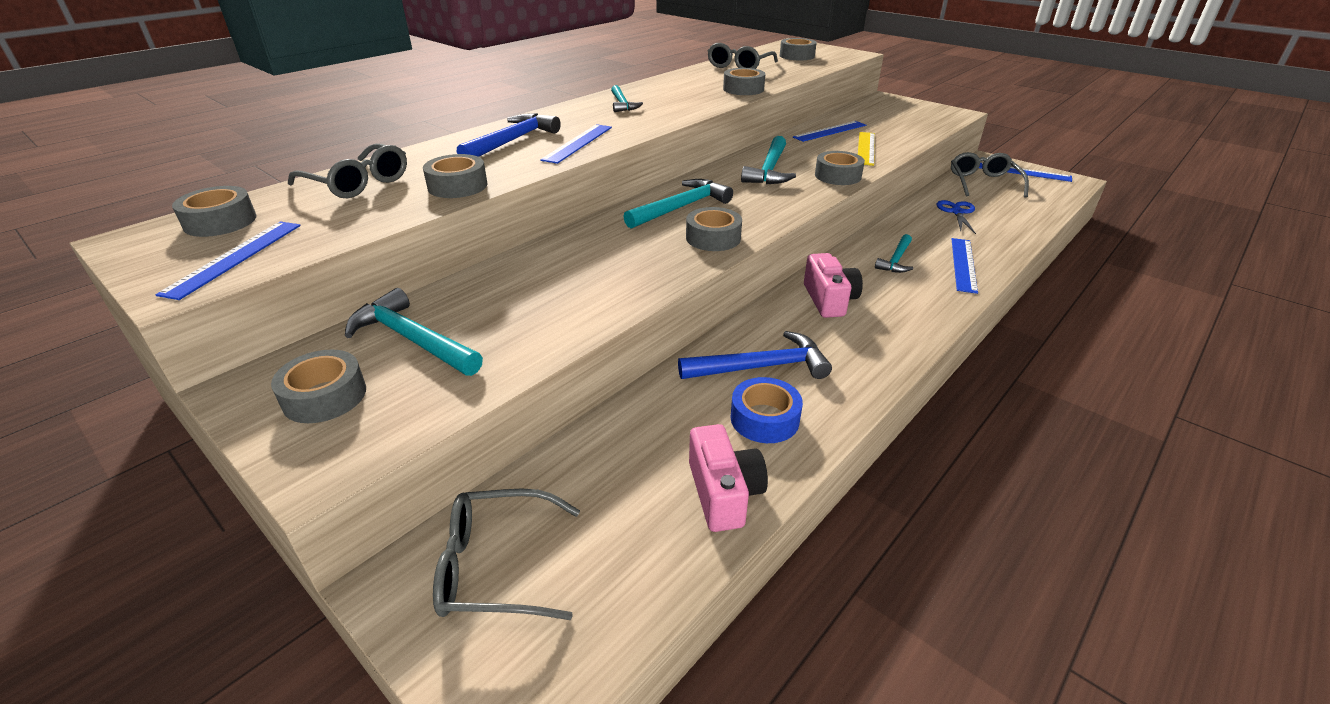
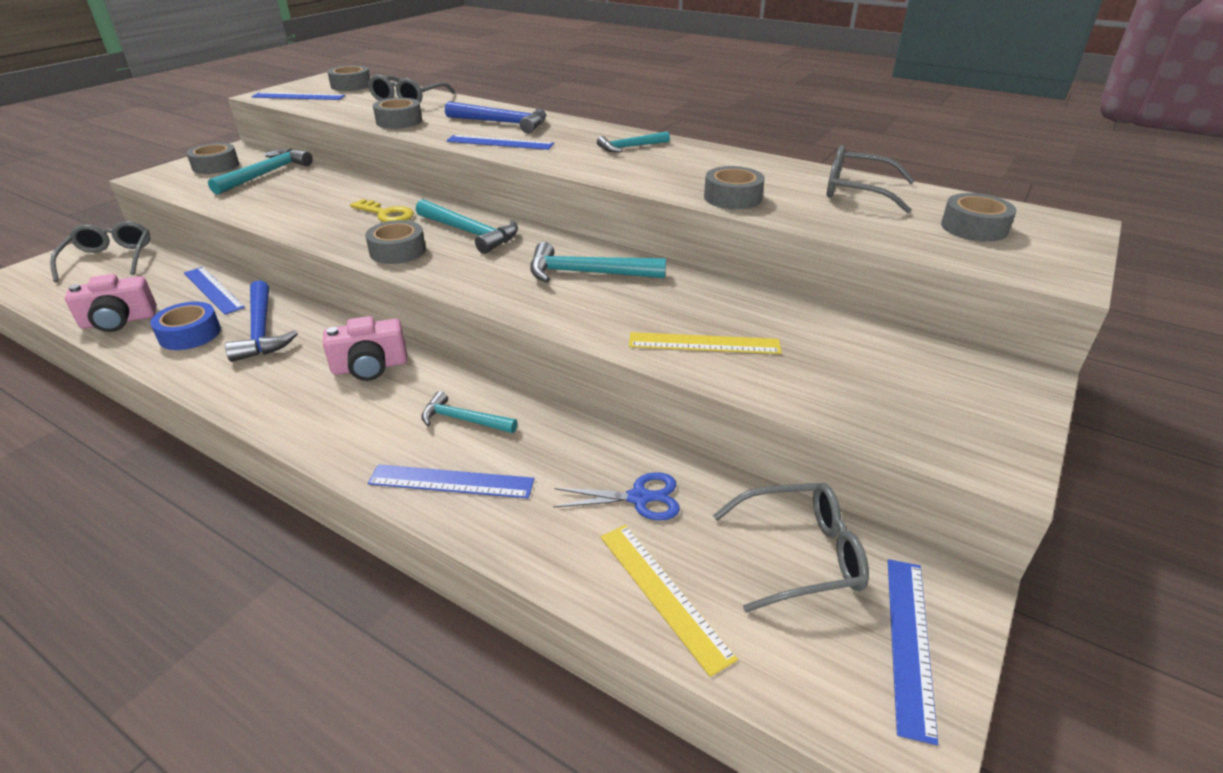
camera: 80 degrees right, 0 degrees up
blue ruler [793,121,866,142] -> blue ruler moved to [184,267,245,315]
grey tape [815,151,865,185] -> none
none -> yellow key [350,199,414,222]
none -> yellow ruler [601,525,738,677]

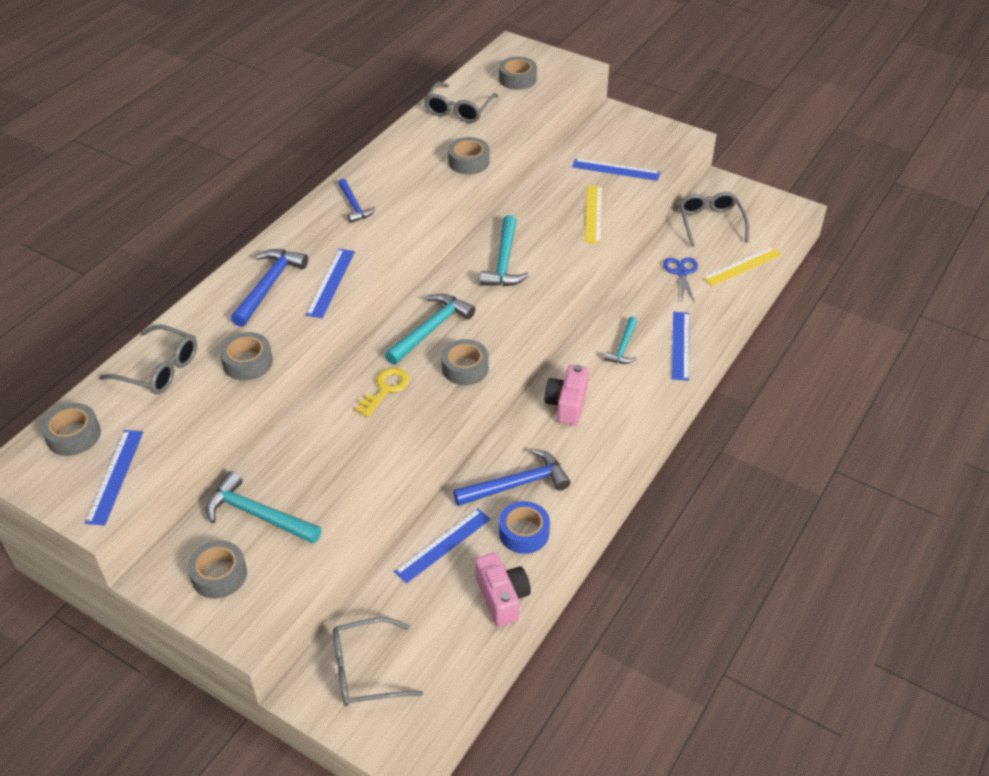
camera: 90 degrees left, 10 degrees up
pink camera [323,316,407,381] -> pink camera turned 150 degrees counterclockwise [545,364,589,425]
turquoise hammer [597,131,670,152] -> blue hammer [338,179,376,223]
blue ruler [888,559,938,745] -> blue ruler moved to [572,158,660,181]

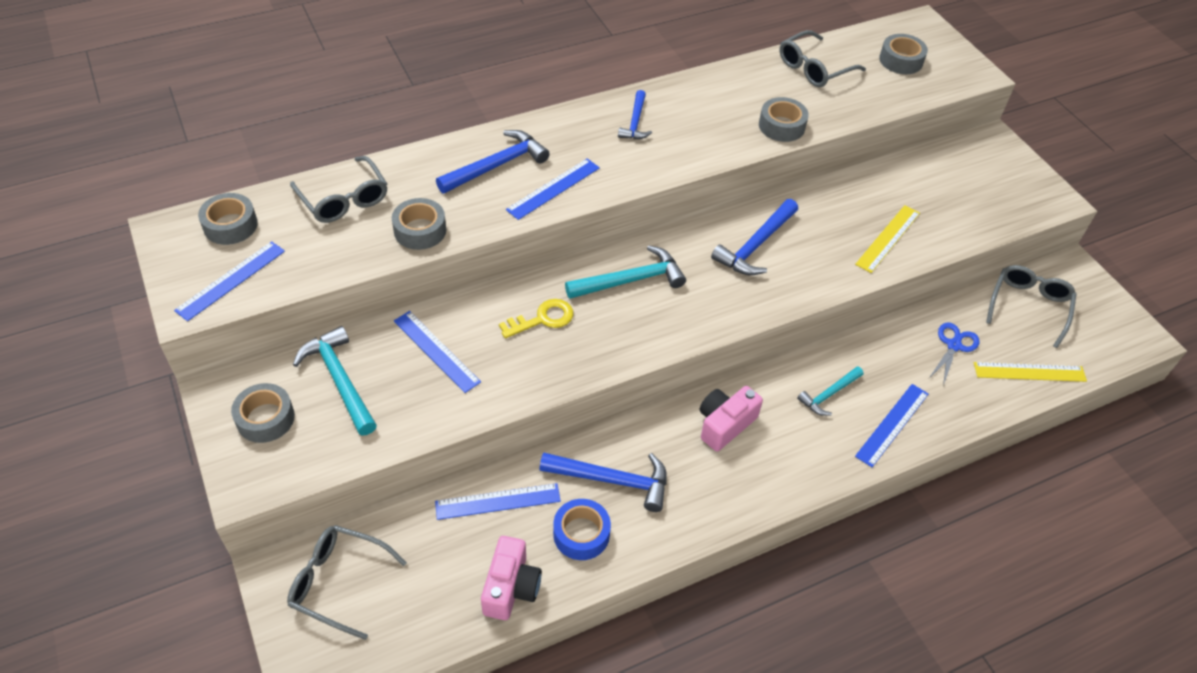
camera: 30 degrees right, 5 degrees up
grey tape [441,339,489,385] -> none
turquoise hammer [480,215,529,286] -> blue hammer [711,199,798,275]
blue ruler [572,158,660,181] -> blue ruler moved to [394,311,481,393]

